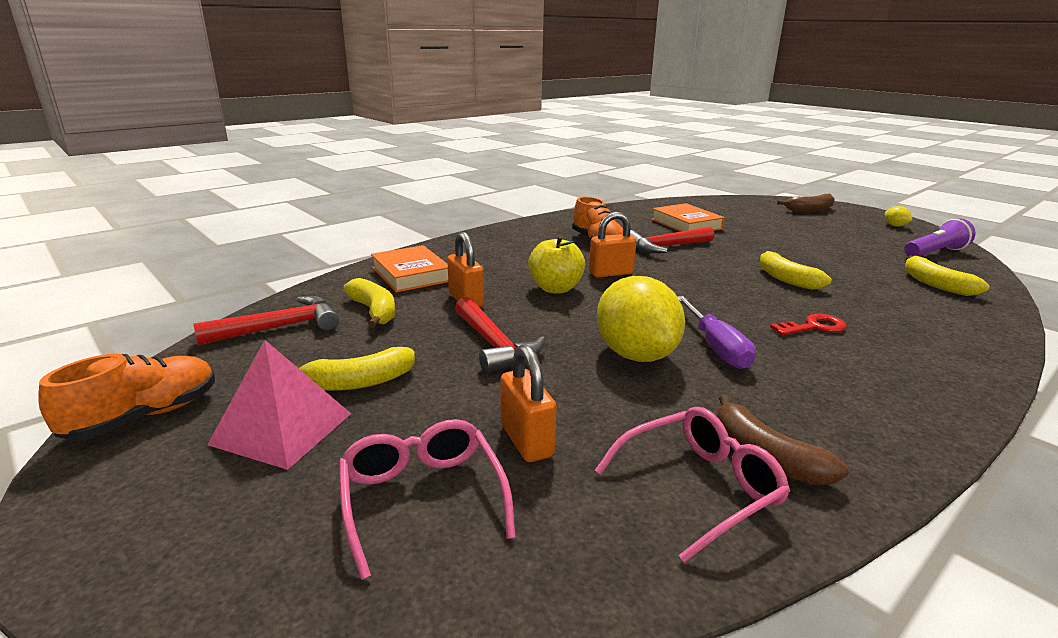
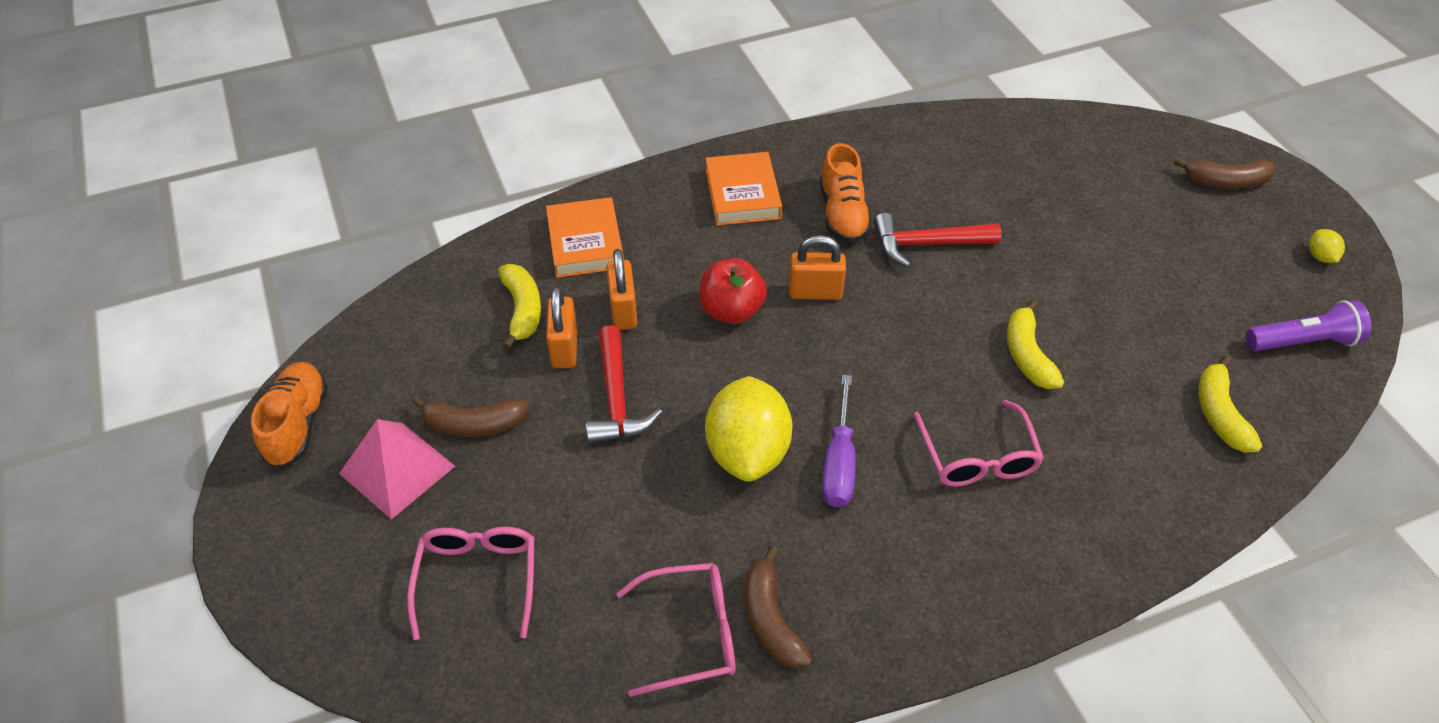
camera: 20 degrees right, 25 degrees up
orange shoe [38,354,215,441] -> orange shoe turned 60 degrees counterclockwise [251,362,328,468]
red hammer [193,296,339,345] -> none
yellow banana [295,347,415,391] -> brown banana [412,396,529,437]
orange padlock [500,344,557,462] -> orange padlock moved to [546,286,577,368]
yellow apple [528,236,585,294] -> red apple [700,258,767,324]
orange book [651,203,725,232] -> orange book moved to [705,152,782,226]
red key [770,314,847,336] -> pink glasses [913,400,1044,487]

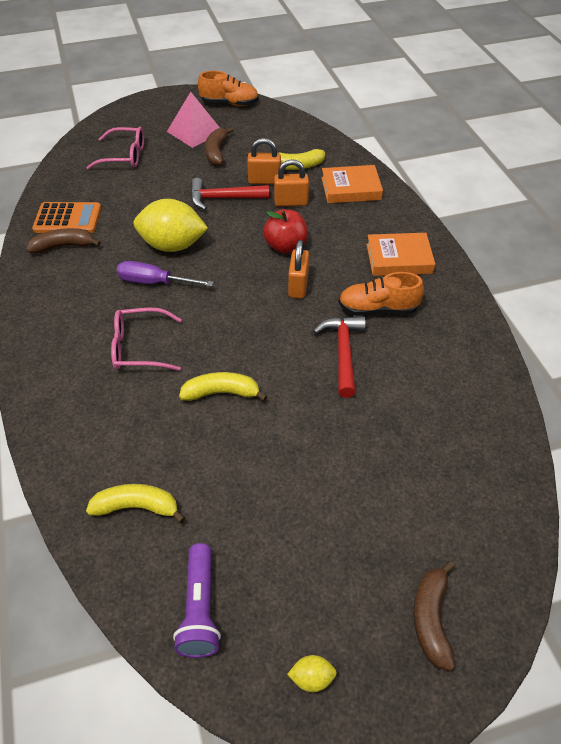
camera: 95 degrees right, 0 degrees up
pink glasses [616,563,736,697] -> orange calculator [32,202,101,233]

